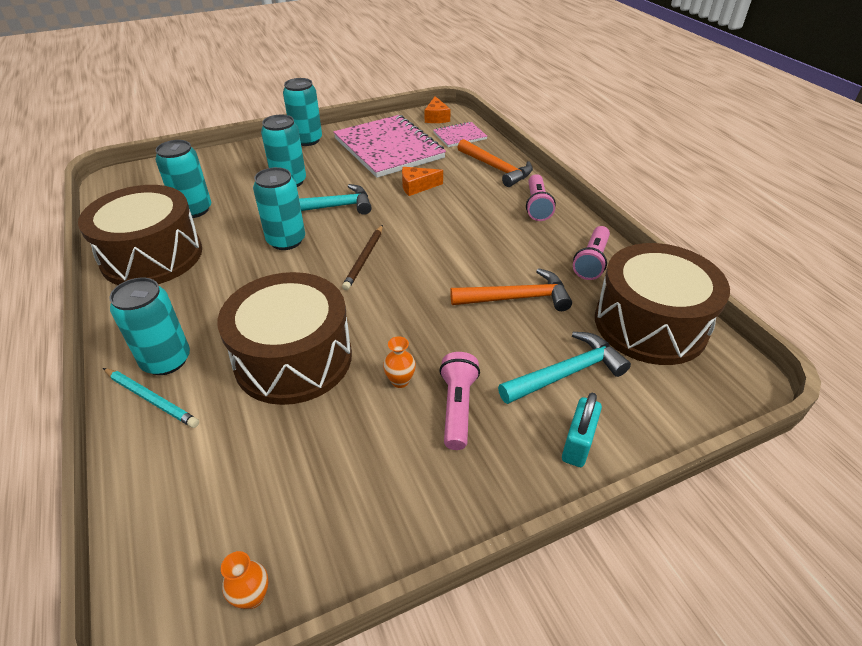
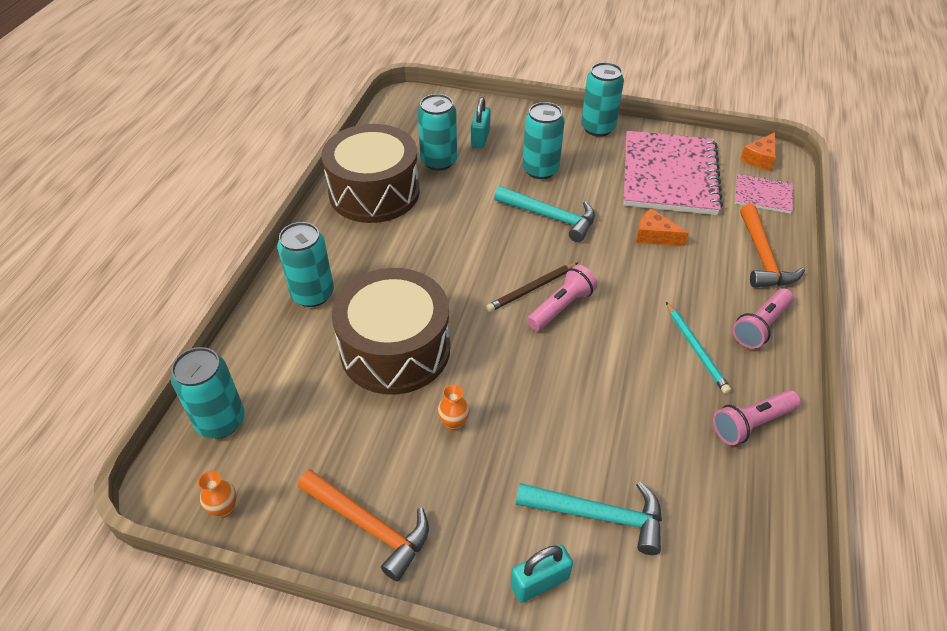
camera: 40 degrees right, 5 degrees up
turquoise pencil [103,368,199,428] -> turquoise pencil moved to [666,302,731,394]
turquoise can [253,167,305,250] -> turquoise can moved to [171,347,245,438]
pink flashlight [439,352,480,450] -> pink flashlight moved to [527,265,597,331]
orange hammer [450,268,572,311] -> orange hammer moved to [298,469,429,581]
brown drum [595,243,730,365] -> none
none -> turquoise padlock [471,97,491,148]

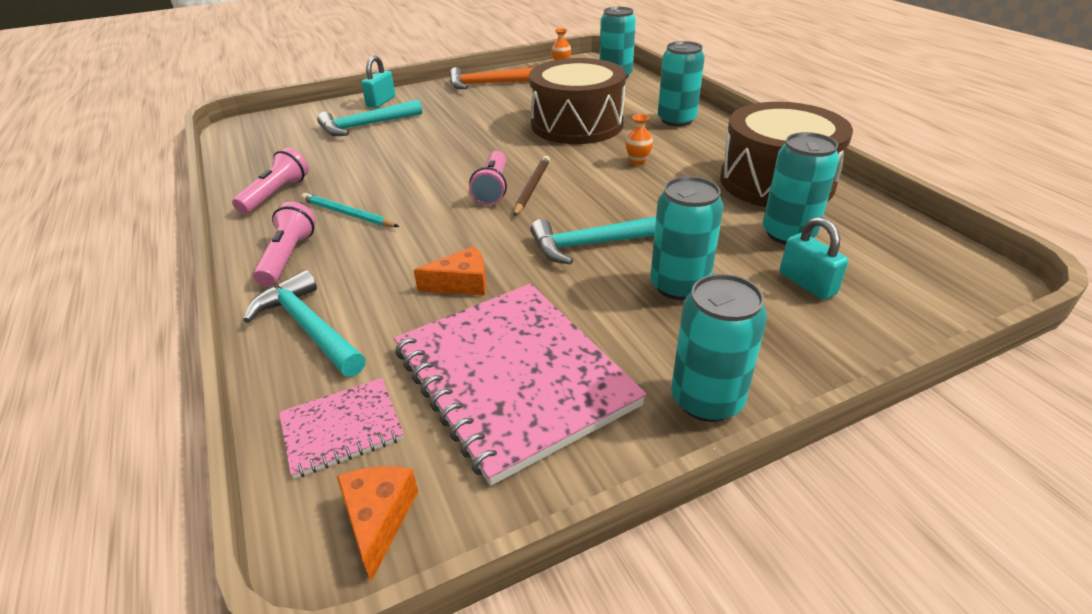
camera: 140 degrees right, 10 degrees down
orange vase [438,384,470,431] -> orange vase moved to [625,114,653,165]
orange hammer [740,204,805,288] -> turquoise hammer [243,270,366,377]

